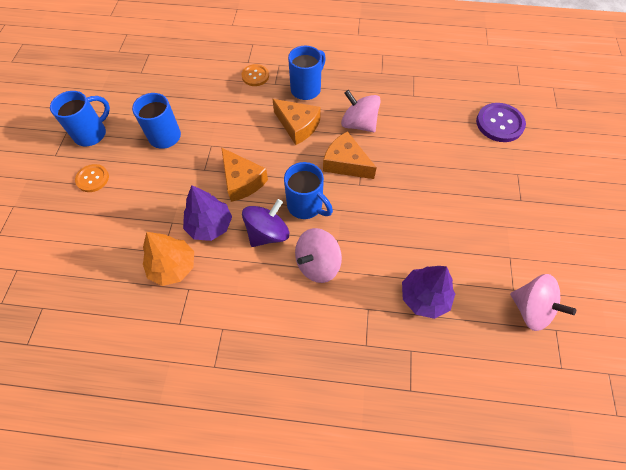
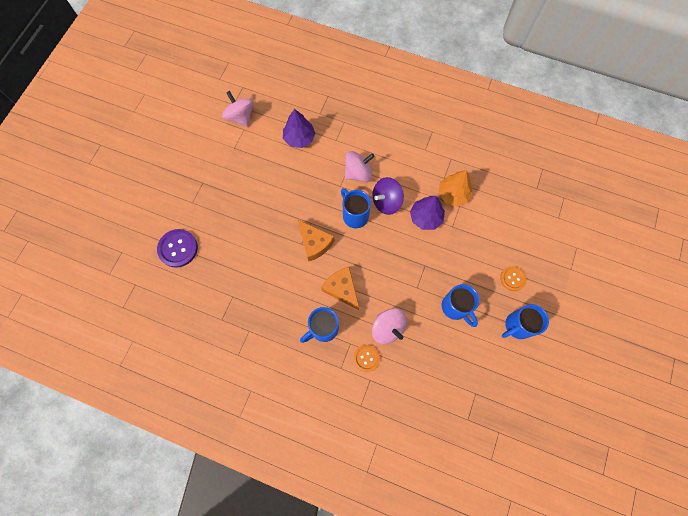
camera: 165 degrees left, 10 degrees up
orange cheese [221,147,268,202] -> none
pink spinning top [341,90,381,132] -> pink spinning top moved to [372,308,407,344]

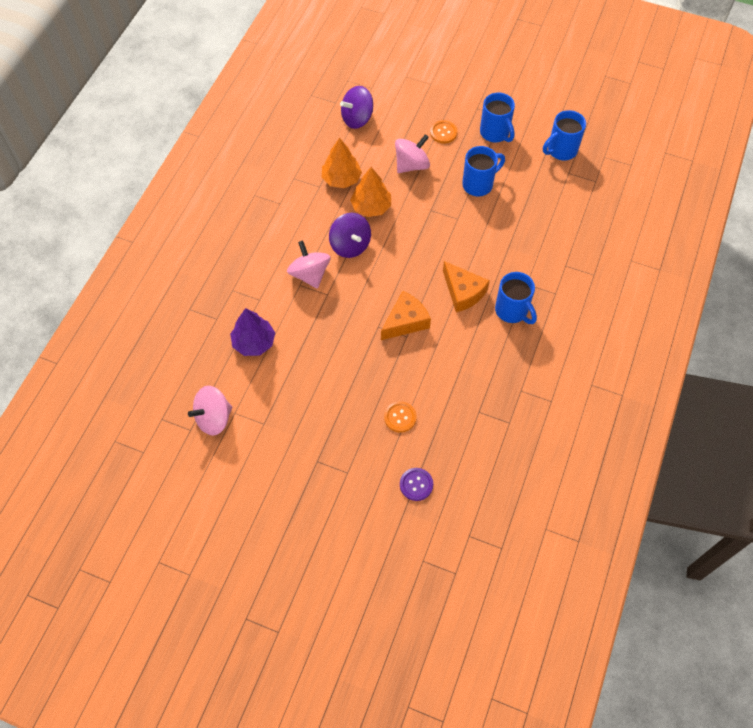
camera: 90 degrees left, 10 degrees down
purple button [157,229,198,268] -> purple button [400,468,433,501], size x0.63
orange cheese [321,267,359,310] -> orange cheese turned 90 degrees counterclockwise [443,261,490,312]
blue mug [341,188,371,228] -> blue mug moved to [543,110,586,160]
orange button [354,345,380,372] -> orange button moved to [384,401,417,433]
pink spinning top [372,308,407,344] -> pink spinning top moved to [395,134,430,173]
purple tree [410,196,445,230] -> orange tree [350,167,391,217]
none -> purple spinning top [340,86,373,129]

